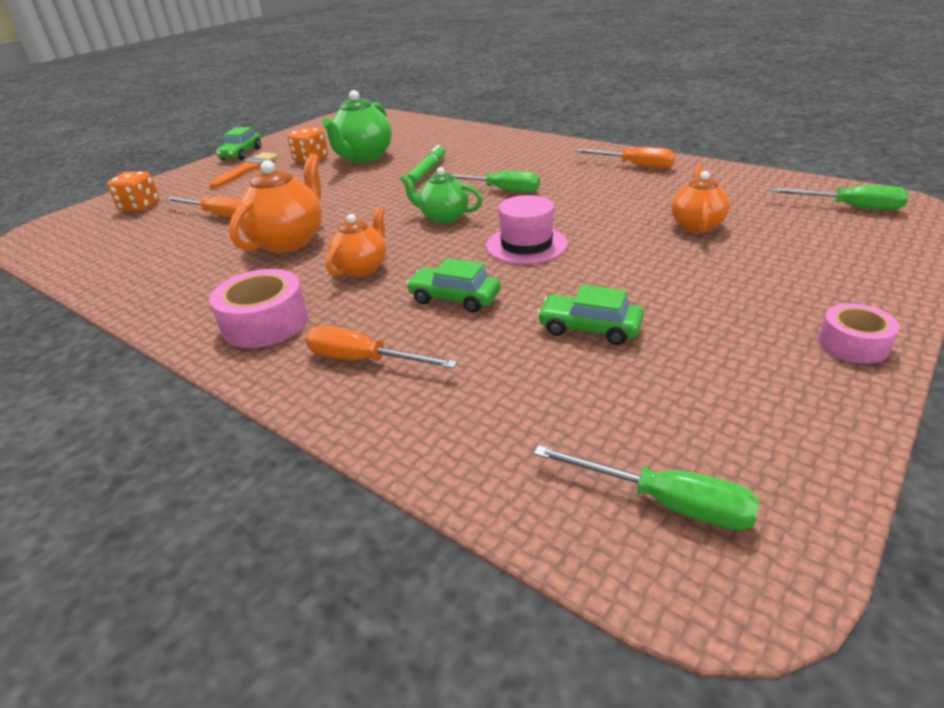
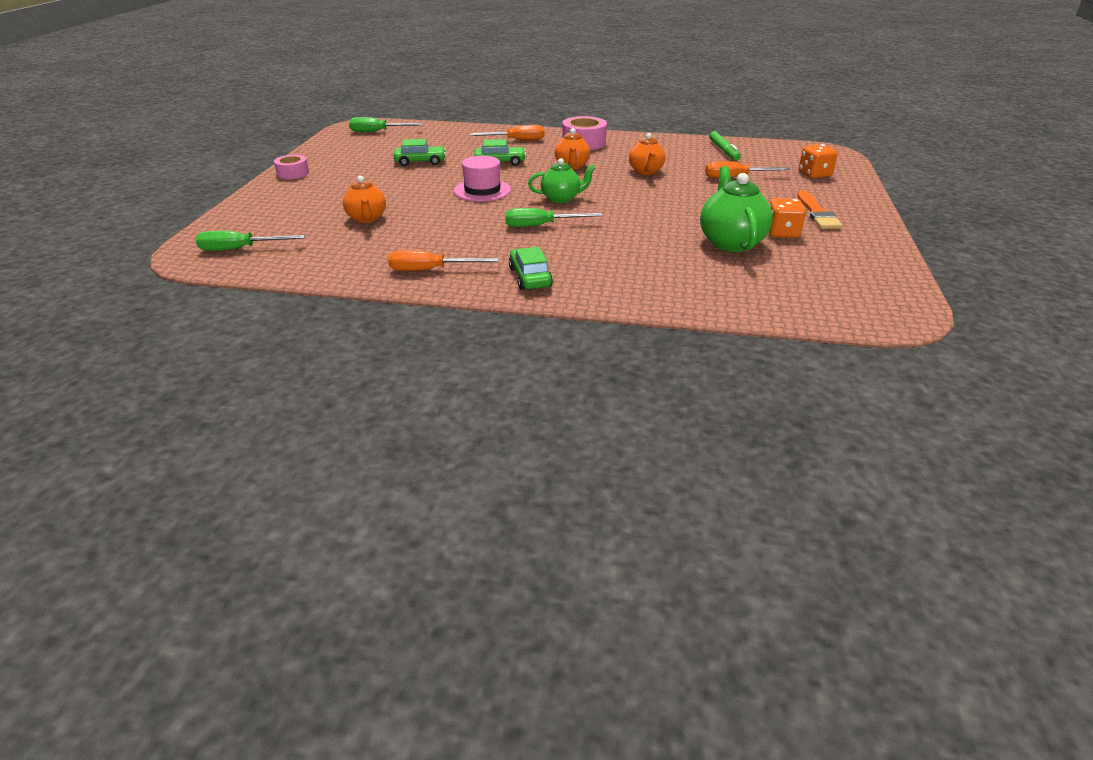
camera: 150 degrees right, 0 degrees up
green car [216,127,261,160] -> green car moved to [509,247,553,290]
orange teapot [229,154,322,253] -> orange teapot [629,133,666,175], size x0.64
green marker [407,145,445,185] -> green marker moved to [709,131,741,161]

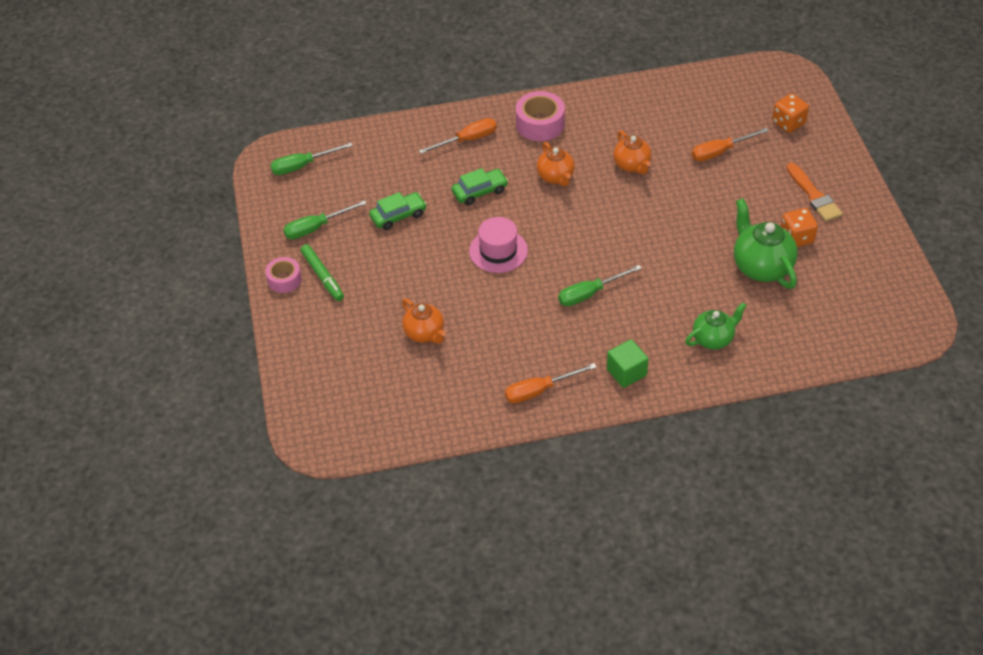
camera: 20 degrees left, 15 degrees up
green screwdriver [196,231,305,251] -> green screwdriver moved to [283,200,367,240]
green car [509,247,553,290] -> green cube [607,339,649,388]
green teapot [528,158,596,203] -> green teapot moved to [685,302,747,350]
green marker [709,131,741,161] -> green marker moved to [300,244,344,301]

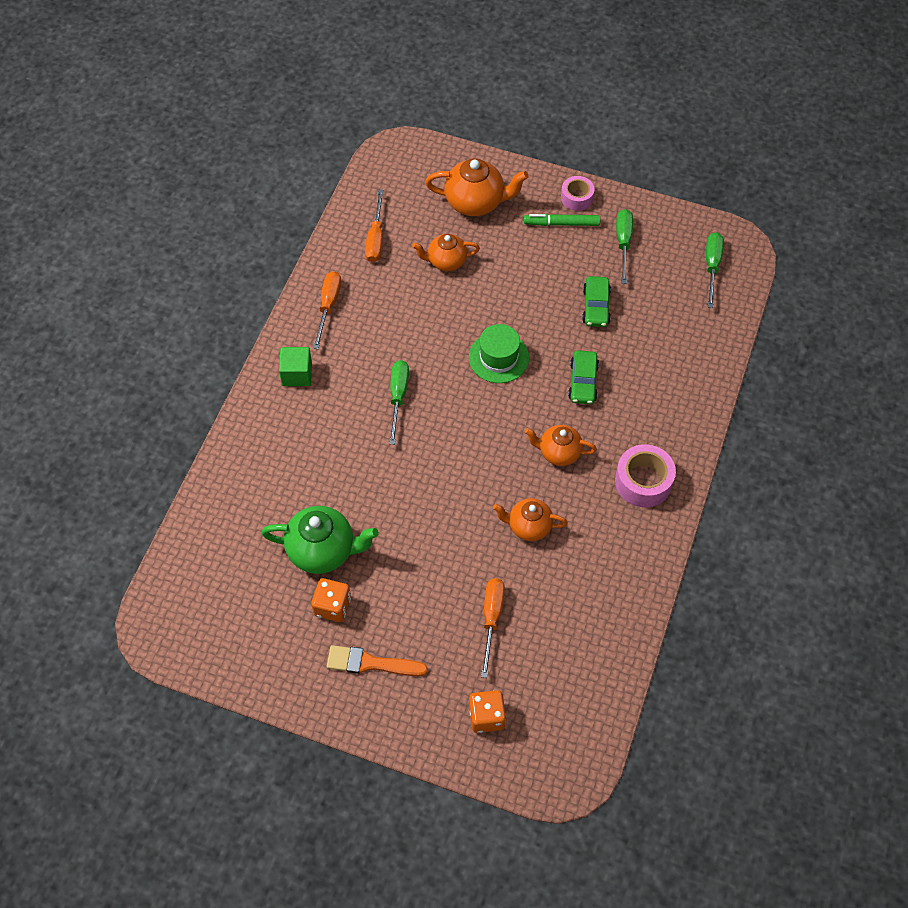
camera: 120 degrees right, 10 degrees up
orange screwdriver [419,118,497,154] -> orange screwdriver moved to [365,189,384,263]
pink hat [469,217,528,273] -> green hat [469,324,529,383]
green teapot [685,302,747,350] -> none
none -> orange teapot [425,158,528,216]

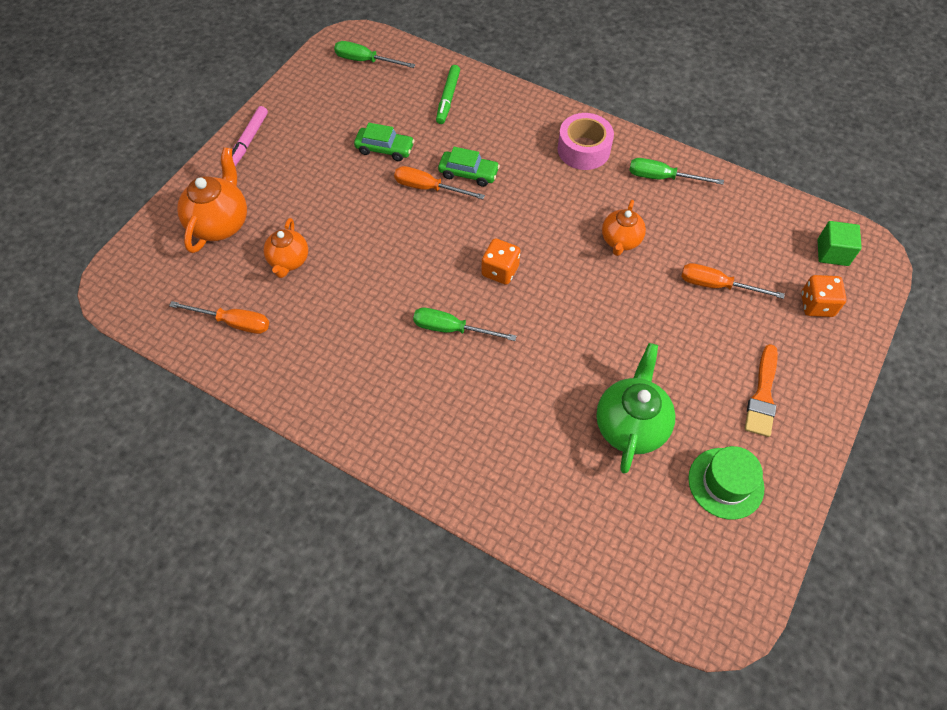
camera: 80 degrees left, 0 degrees up
green cube [279,347,312,386] -> green cube moved to [818,221,862,266]
orange dice [311,578,351,622] -> orange dice moved to [481,238,521,285]
orange screwdriver [313,271,341,349] -> orange screwdriver moved to [394,166,485,199]
green hat [469,324,529,383] -> green hat moved to [688,446,764,520]
green marker [524,214,600,226] -> green marker moved to [436,65,460,124]
orange teapot [525,425,597,466] -> none
pink tape [561,176,594,211] -> pink marker [232,106,268,167]
green screwdriver [616,209,633,284] -> green screwdriver moved to [629,158,724,185]

